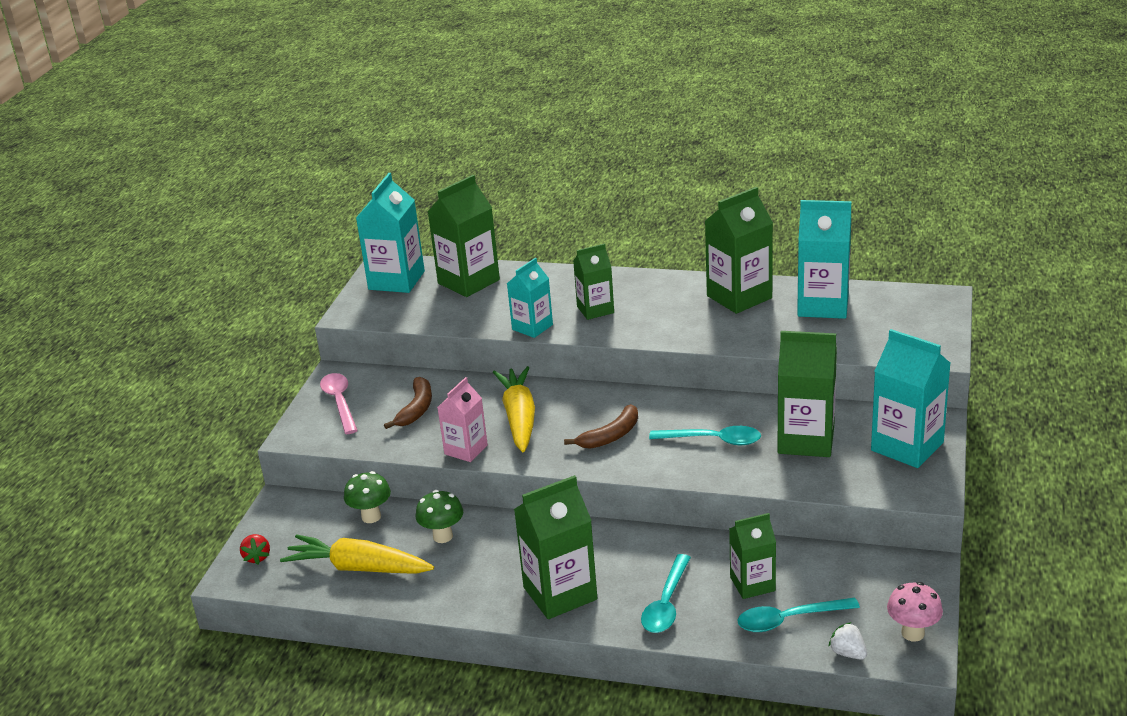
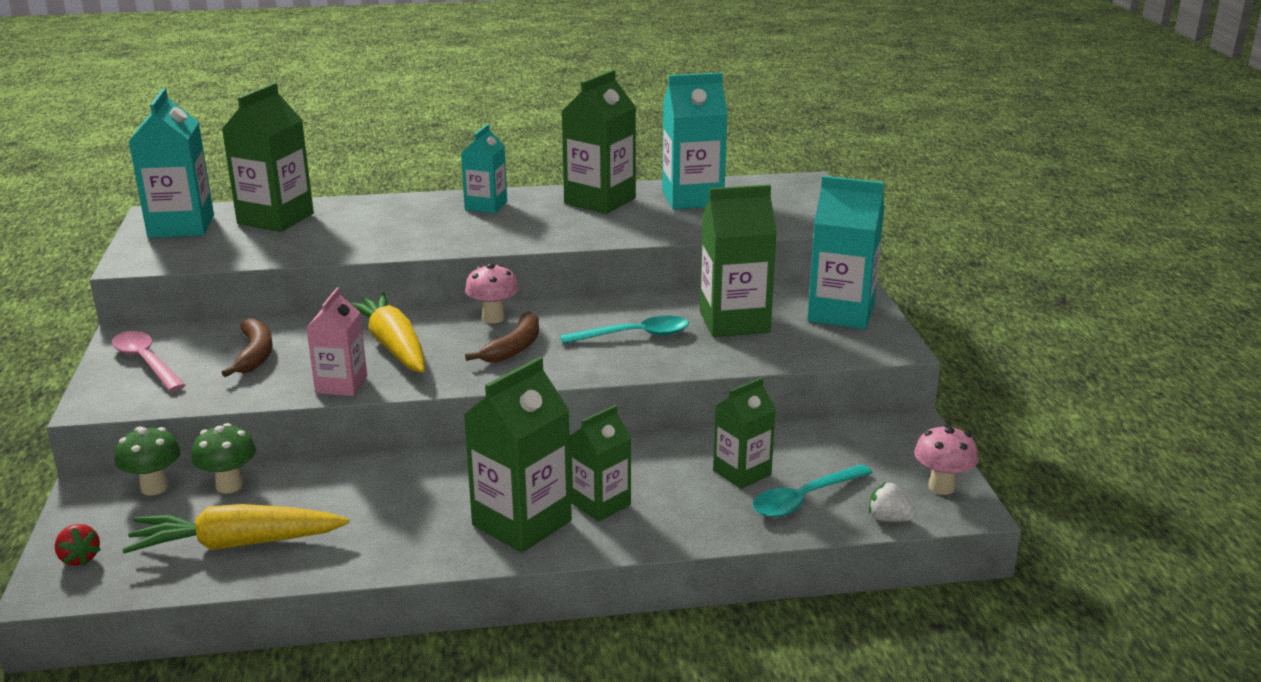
camera: 25 degrees left, 5 degrees down
green mushroom [416,490,463,543] -> green mushroom moved to [114,426,181,495]
turquoise carton [507,258,553,338] -> turquoise carton moved to [461,124,507,214]
green carton [573,243,614,320] -> green carton moved to [569,405,631,522]
turquoise spoon [641,554,691,633] -> none
none -> pink mushroom [465,263,519,324]

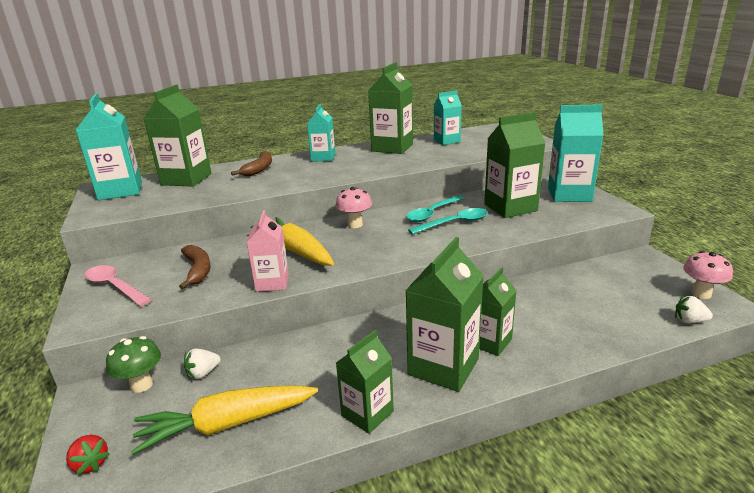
camera: 10 degrees left, 0 degrees up
green mushroom [191,423,256,493] -> white strawberry [184,349,220,379]
brown banana [465,311,539,362] -> brown banana moved to [231,151,272,176]
turquoise carton [662,73,728,210] -> turquoise carton [434,91,462,145], size x0.62
green carton [713,377,776,489] -> green carton moved to [336,330,394,434]
turquoise spoon [752,464,873,517] -> turquoise spoon moved to [406,195,464,222]

